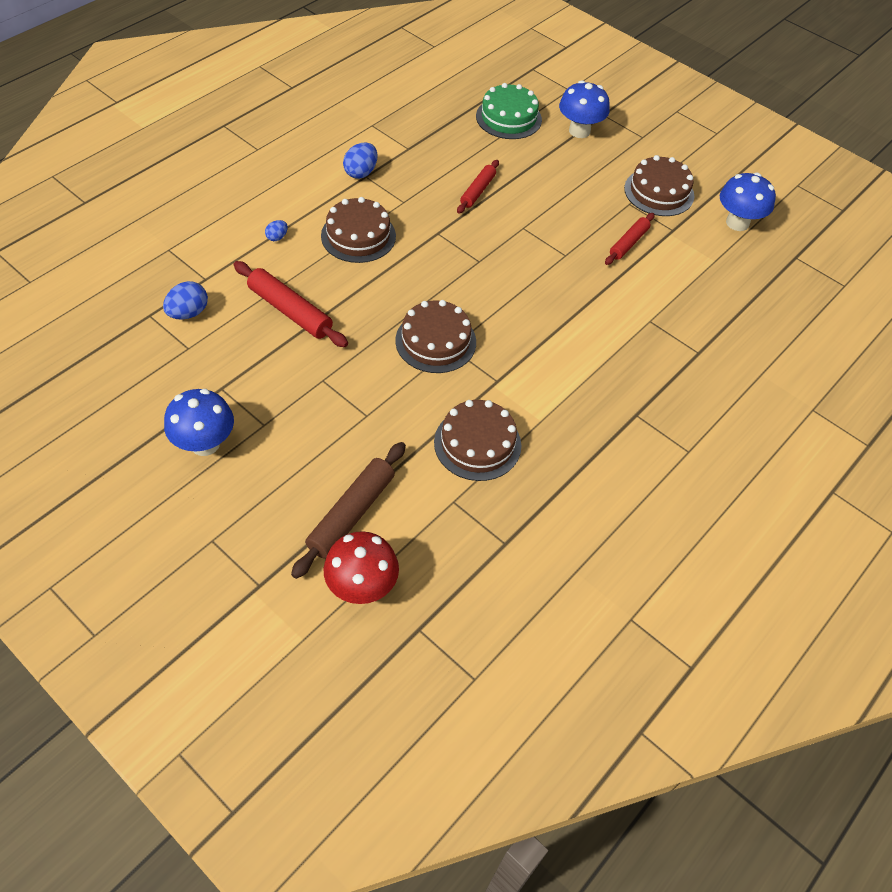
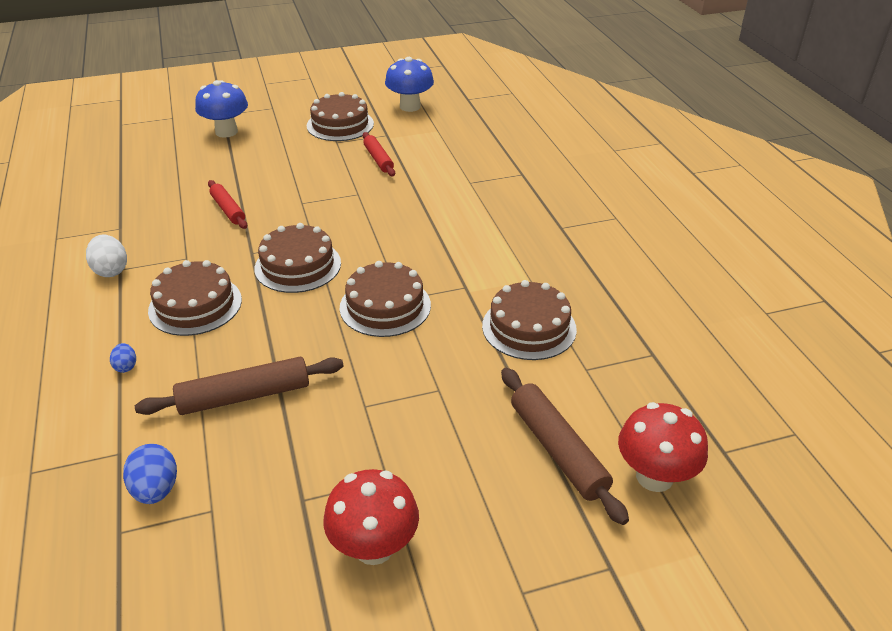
camera: 55 degrees left, 15 degrees down
blue mushroom [164,389,234,456] -> red mushroom [323,469,419,565]
red rolling pin [233,261,348,347] -> brown rolling pin [135,357,344,415]
blue egg [343,143,377,179] -> white egg [86,234,127,277]
green cake [476,83,542,139] -> none
none -> brown cake [254,223,341,293]

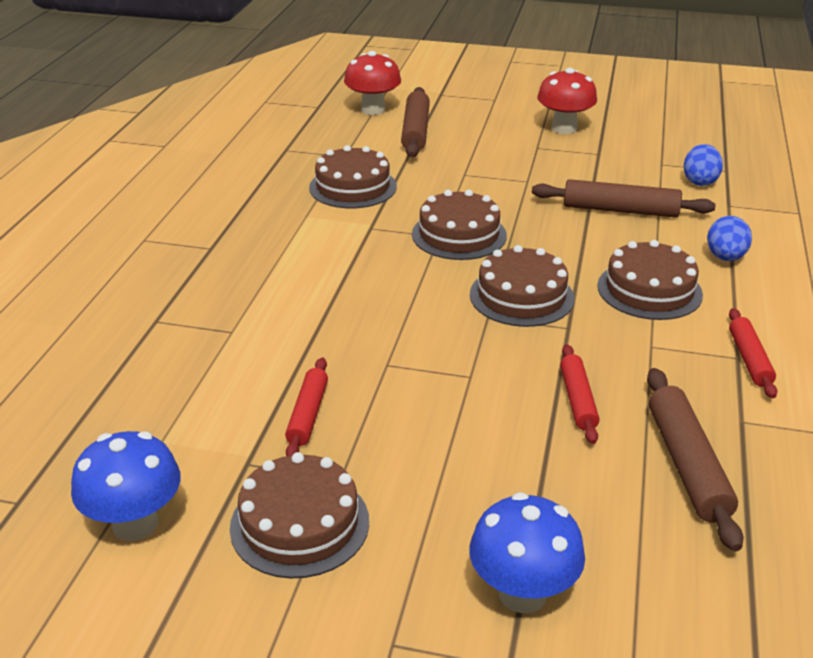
camera: 150 degrees left, 5 degrees down
white egg [86,234,127,277] -> red rolling pin [729,308,777,398]
blue egg [110,343,136,373] -> blue egg [707,216,752,261], size x1.74
none -> brown rolling pin [647,368,744,551]

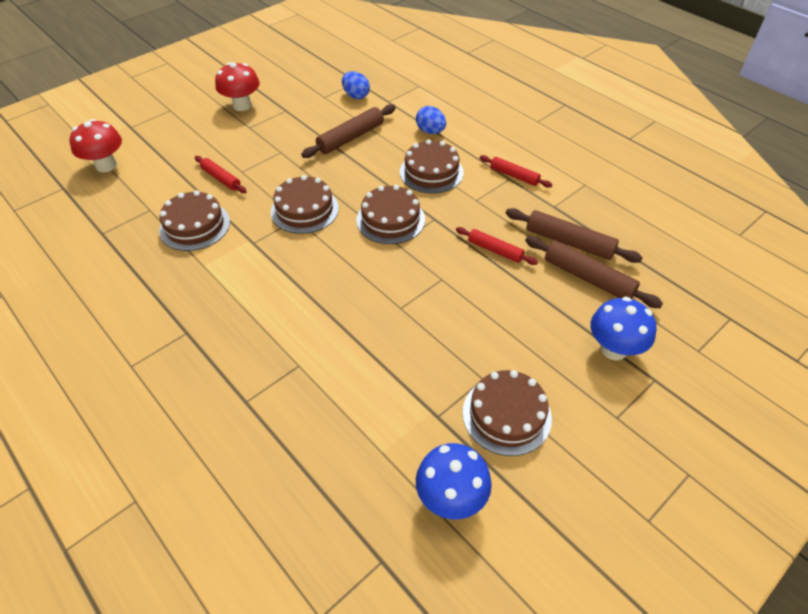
camera: 55 degrees left, 15 degrees up
red rolling pin [285,357,328,456] -> red rolling pin moved to [195,156,247,193]
brown rolling pin [401,87,430,157] -> brown rolling pin moved to [525,236,663,308]

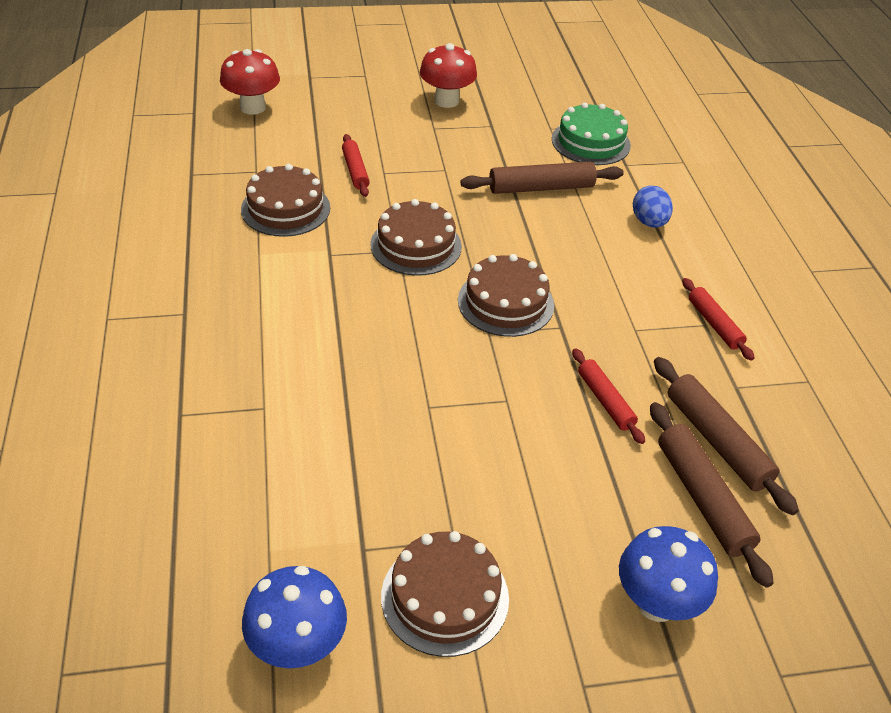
camera: 30 degrees right, 5 degrees down
blue egg [342,71,370,99] -> green cake [552,102,631,165]
brown cake [400,139,464,194] -> none

